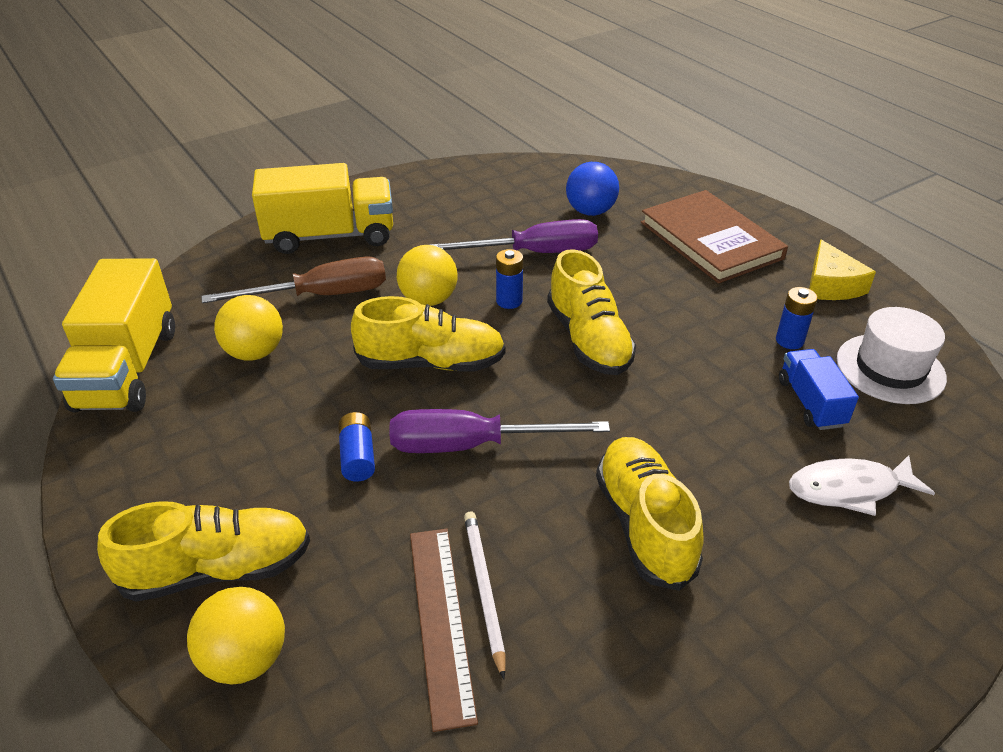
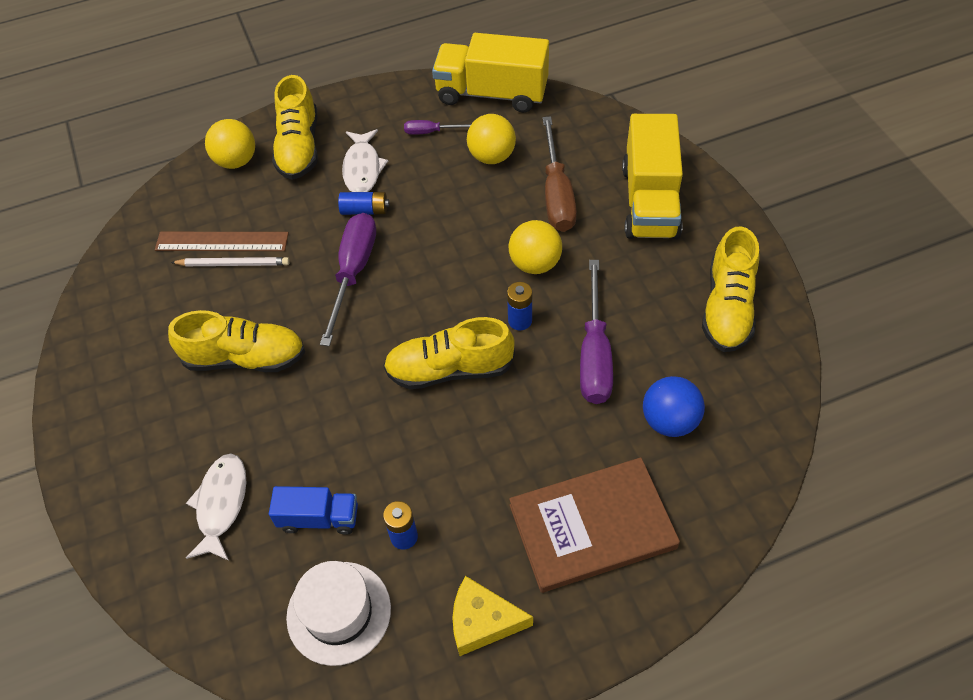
camera: 105 degrees right, 15 degrees up
yellow shoe [351,296,505,371] -> yellow shoe moved to [702,227,759,352]
none -> white fish [342,129,388,192]
none -> purple screwdriver [404,120,471,135]

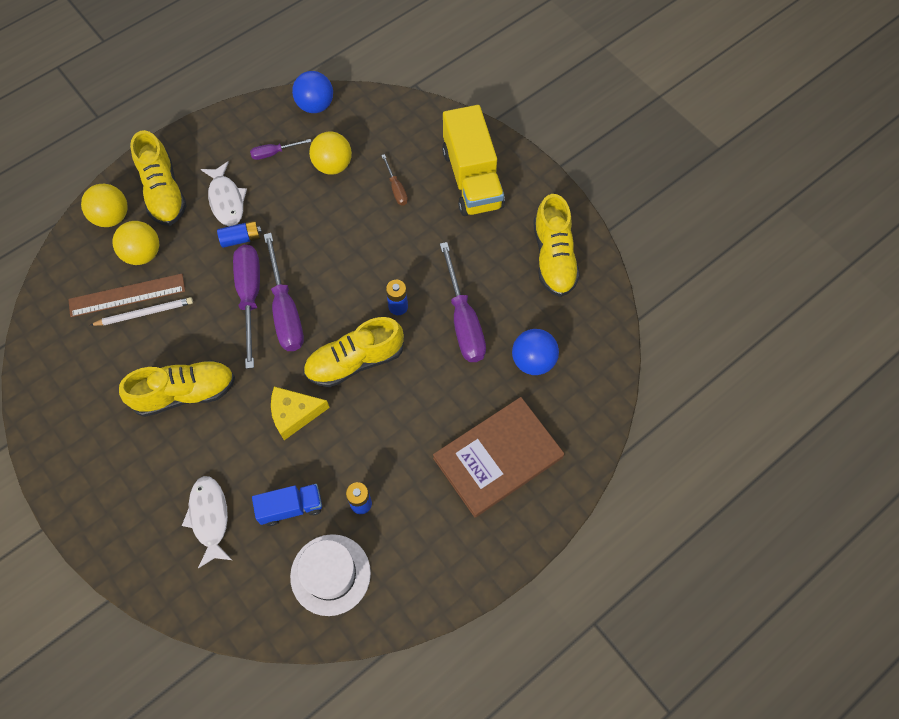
camera: 20 degrees left, 10 degrees up
yellow truck [432,33,549,113] -> blue ball [292,71,333,113]
yellow cheese [452,576,533,656] -> yellow cheese moved to [271,386,330,440]
yellow ball [509,220,562,274] -> yellow ball moved to [112,221,159,265]
brown screwdriver [543,116,577,232] -> brown screwdriver [381,154,408,205], size x0.50
none -> purple screwdriver [264,233,304,351]

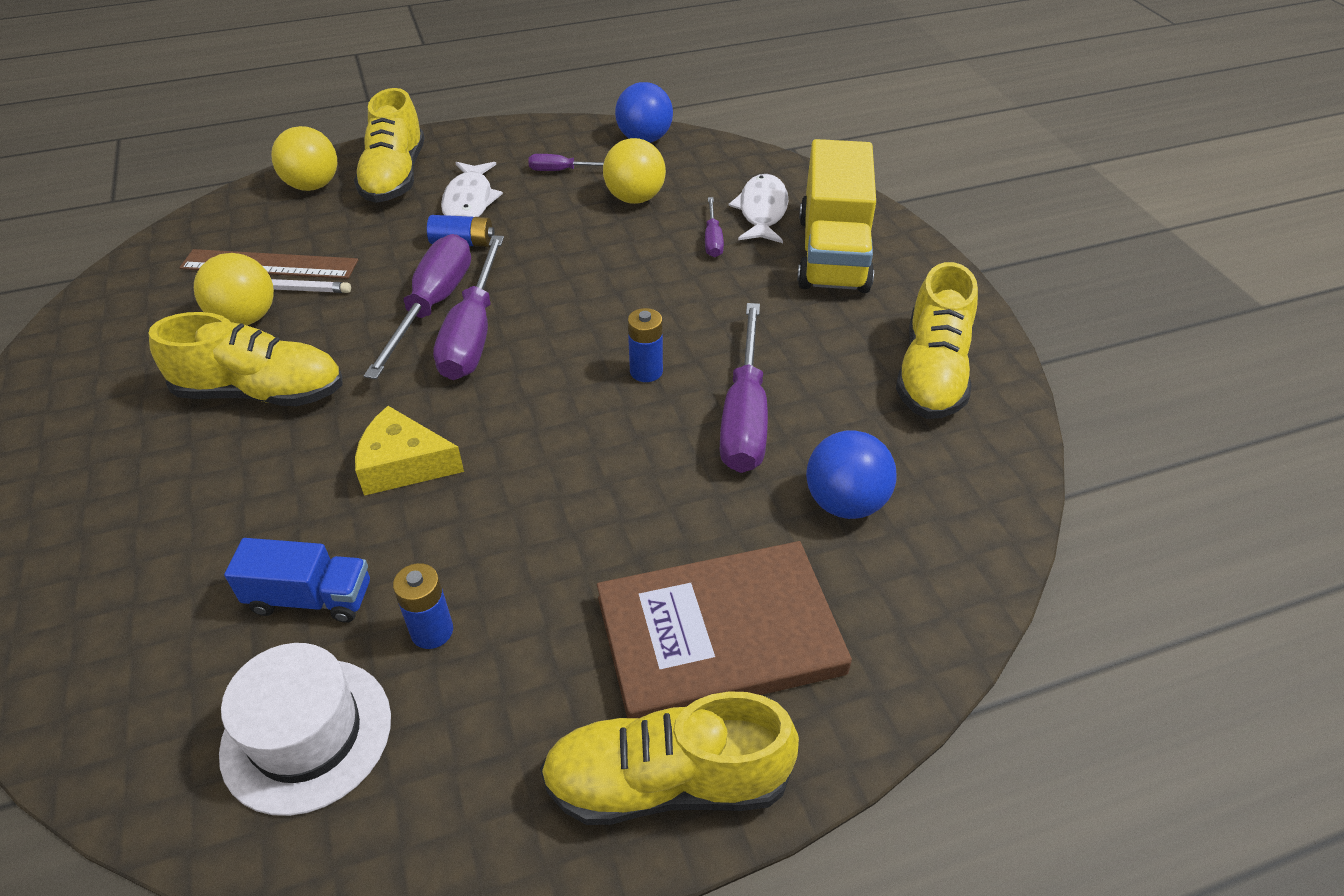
camera: 20 degrees right, 20 degrees down
yellow ball [112,221,159,265] -> yellow ball moved to [194,253,274,325]
white fish [182,476,232,568] -> white fish moved to [728,174,788,243]
yellow shoe [303,317,404,387] -> yellow shoe moved to [540,691,799,825]
brown screwdriver [381,154,408,205] -> purple screwdriver [705,197,724,257]

